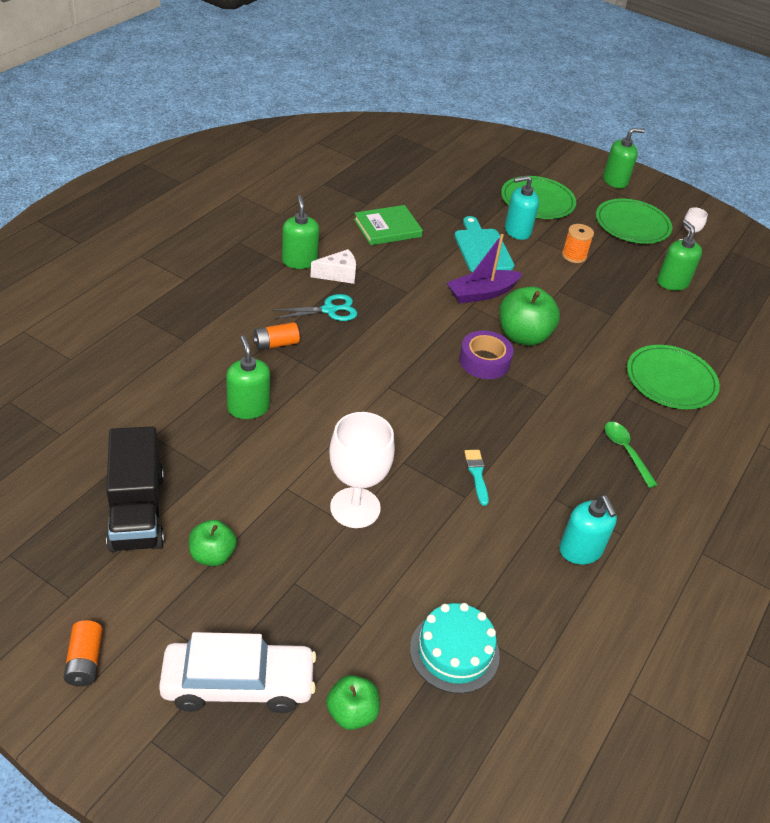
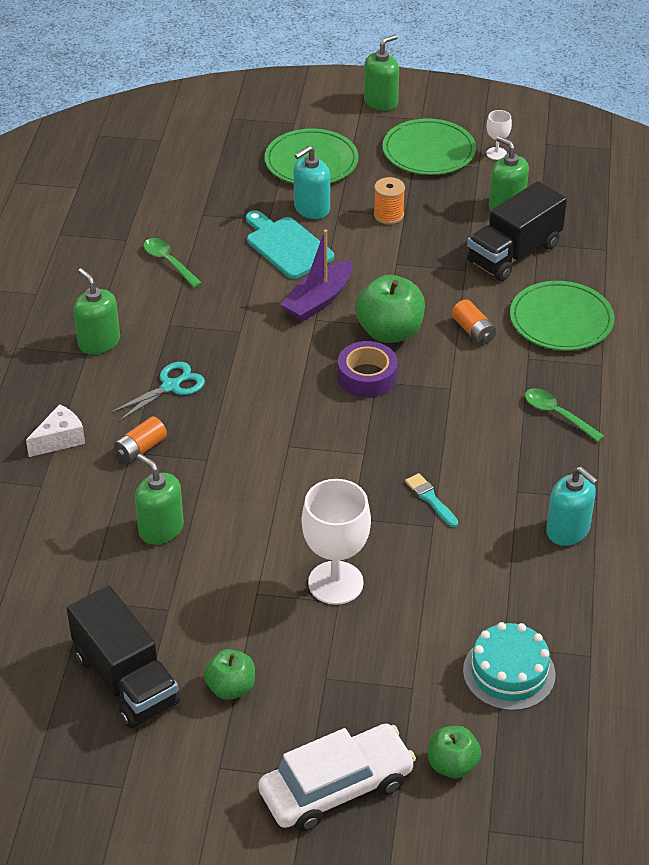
camera: 20 degrees left, 0 degrees up
orange battery [63,620,103,686] -> orange battery moved to [452,299,497,345]
white cheese [310,249,356,284] -> white cheese moved to [26,404,85,457]
green book [354,205,423,245] -> green spoon [144,238,202,288]
none -> black truck [467,181,567,281]

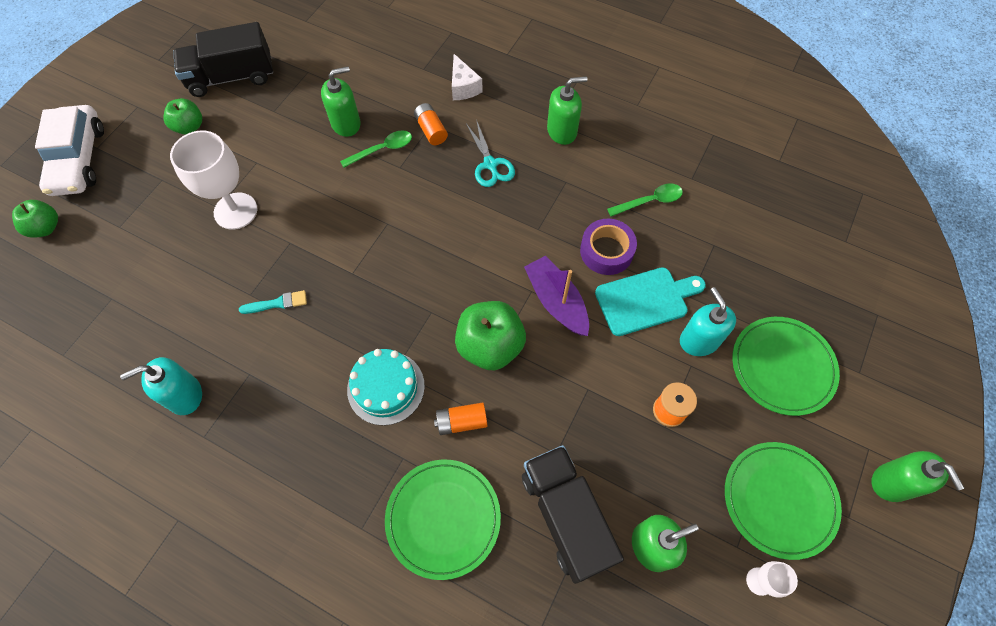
camera: 110 degrees right, 20 degrees up
purple tape [338,341,398,398] -> purple tape moved to [580,219,637,275]
turquoise cake [463,622,556,711] -> turquoise cake moved to [347,349,425,426]
green spoon [525,388,604,442] -> green spoon moved to [340,130,412,168]

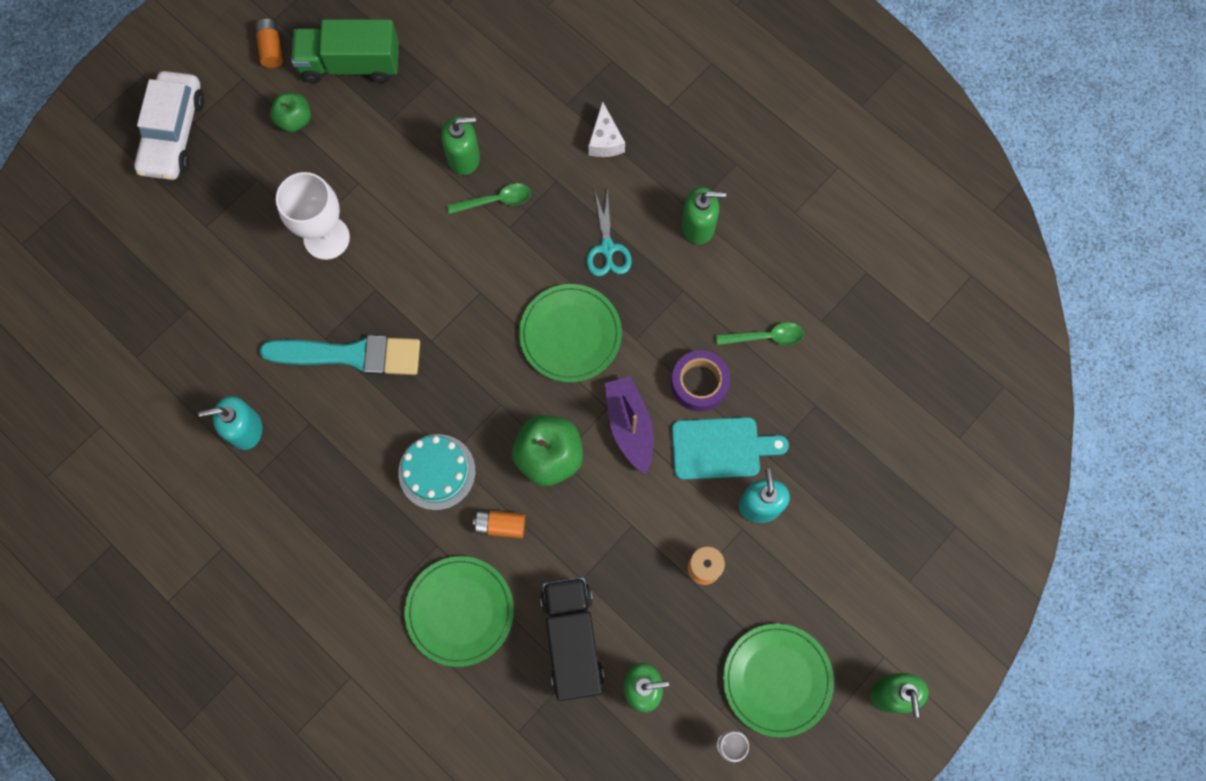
camera: 15 degrees right, 10 degrees up
green apple [12,200,58,237] -> none
black truck [173,22,273,97] -> green truck [291,19,399,83]
turquoise brush [239,290,307,314] -> turquoise brush [259,335,420,375], size x2.31
orange battery [414,103,448,145] -> orange battery moved to [255,19,283,68]
green plate [732,317,840,416] -> green plate moved to [519,284,622,382]

